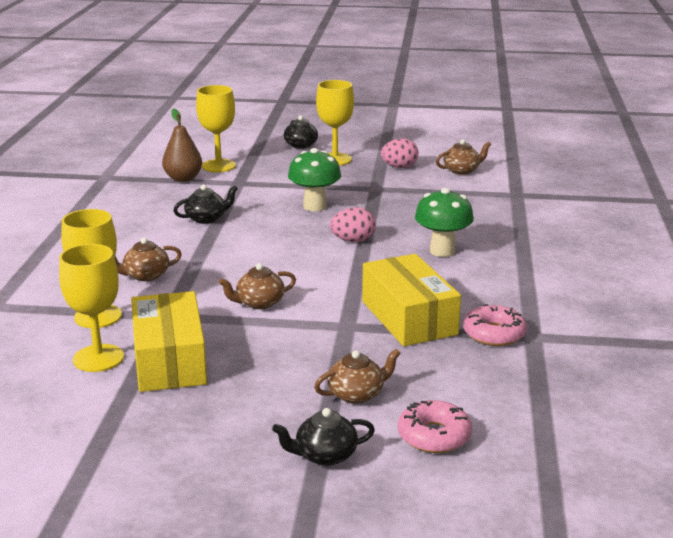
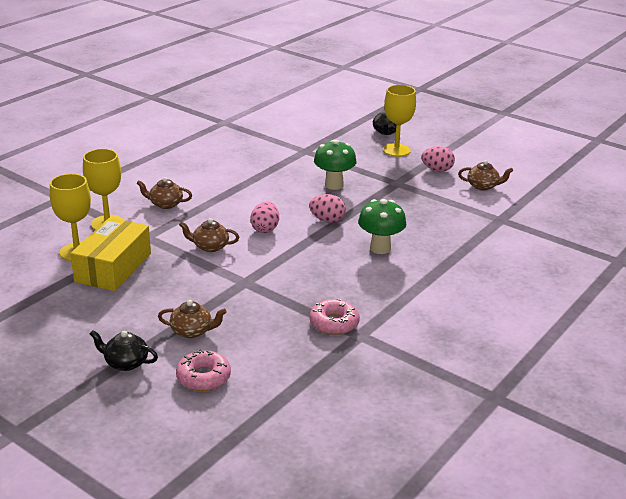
camera: 30 degrees right, 5 degrees up
brown pear [162,109,202,182] -> none
black teapot [173,184,238,224] -> none
yellow goblet [196,85,236,172] -> none
yellow box [362,254,461,346] -> none
none -> pink egg [251,202,279,233]

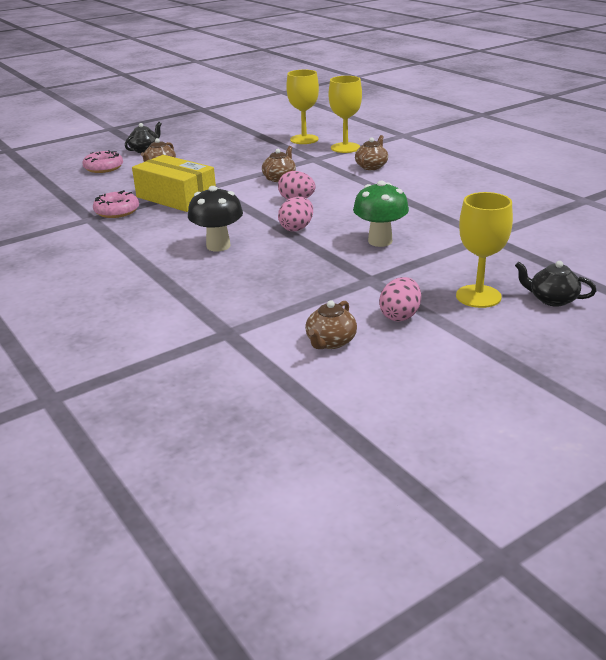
camera: 110 degrees right, 0 degrees up
yellow box [70,218,151,291] -> yellow box moved to [132,155,216,212]
green mushroom [358,199,406,254] -> black mushroom [188,186,243,251]

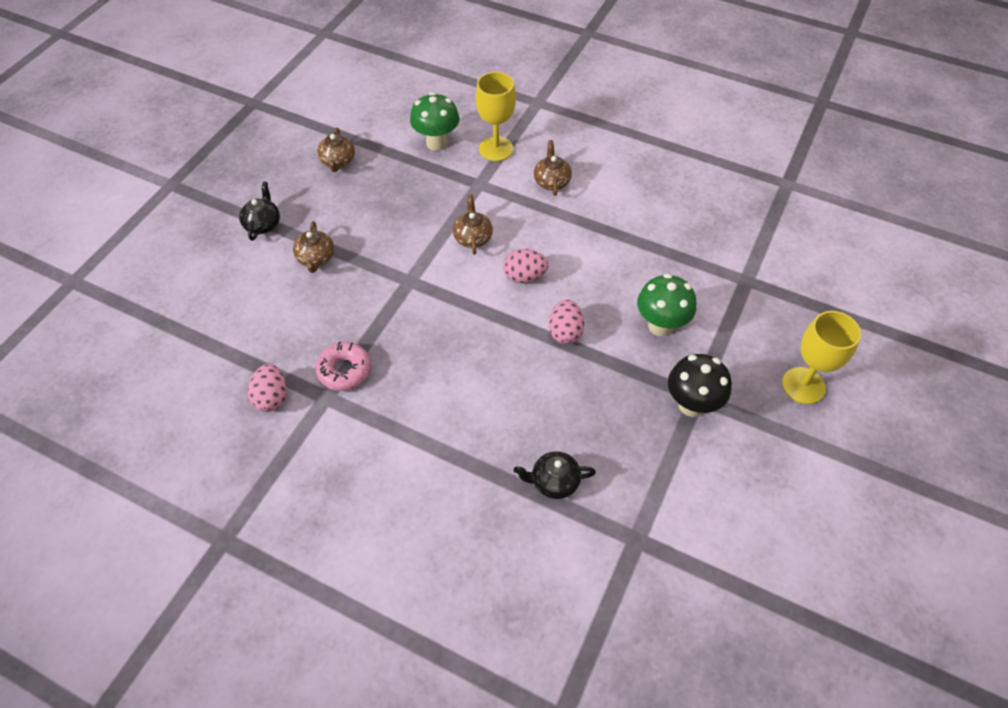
camera: 30 degrees left, 25 degrees up
pink donut [82,150,123,173] -> none
yellow box [132,155,216,212] -> none
black mushroom [188,186,243,251] -> black mushroom moved to [668,354,732,417]
yellow goblet [286,70,319,144] -> green mushroom [410,92,459,151]
brown teapot [305,300,357,349] -> brown teapot moved to [317,128,355,172]
pink egg [379,277,421,321] -> pink egg moved to [248,364,287,412]
black teapot [515,261,597,307] -> black teapot moved to [514,451,596,499]

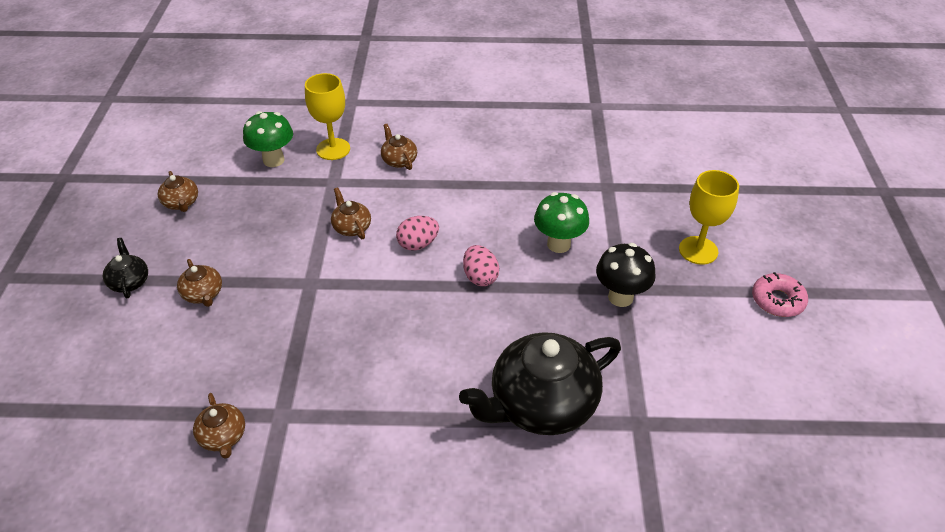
camera: 25 degrees left, 10 degrees down
pink egg [248,364,287,412] -> brown teapot [193,393,245,459]
pink donut [315,341,371,391] -> pink donut moved to [752,272,808,317]
black teapot [514,451,596,499] -> black teapot [459,332,621,435], size x2.22

